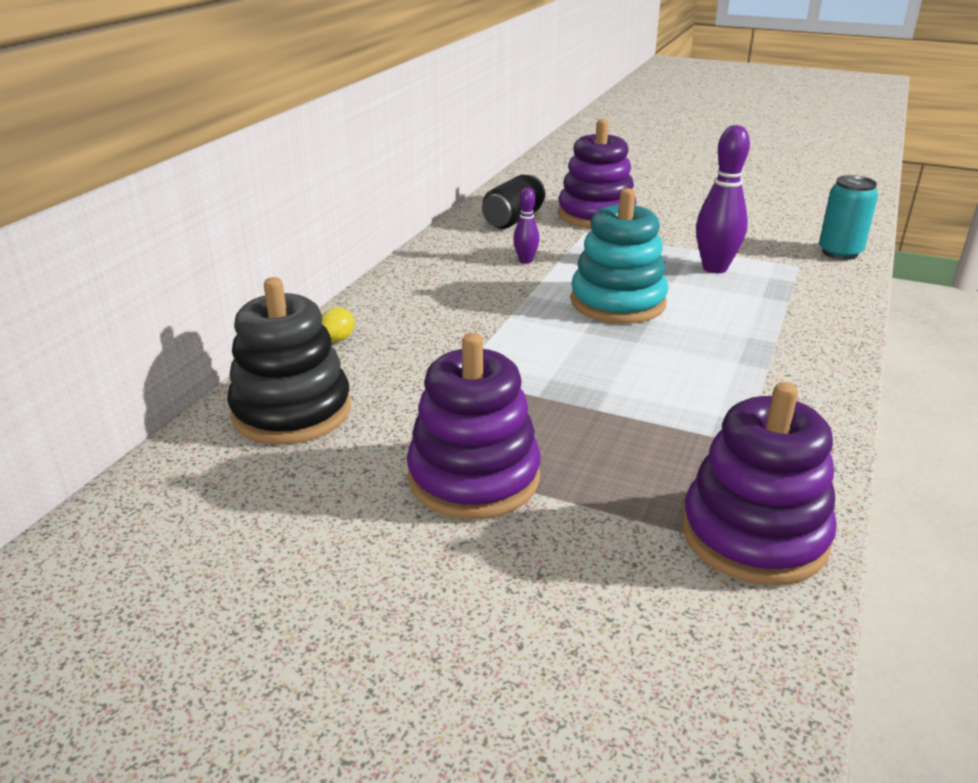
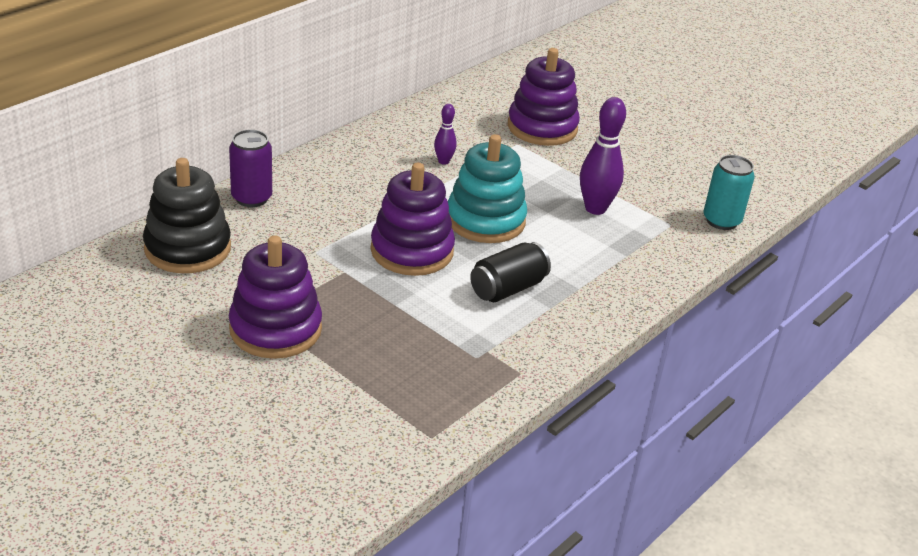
camera: 15 degrees right, 5 degrees up
yellow lemon [322,307,355,342] -> purple can [229,129,272,207]
black can [482,175,546,229] -> black can moved to [470,242,551,302]
purple stacking toy [682,382,837,585] -> purple stacking toy moved to [370,163,455,276]

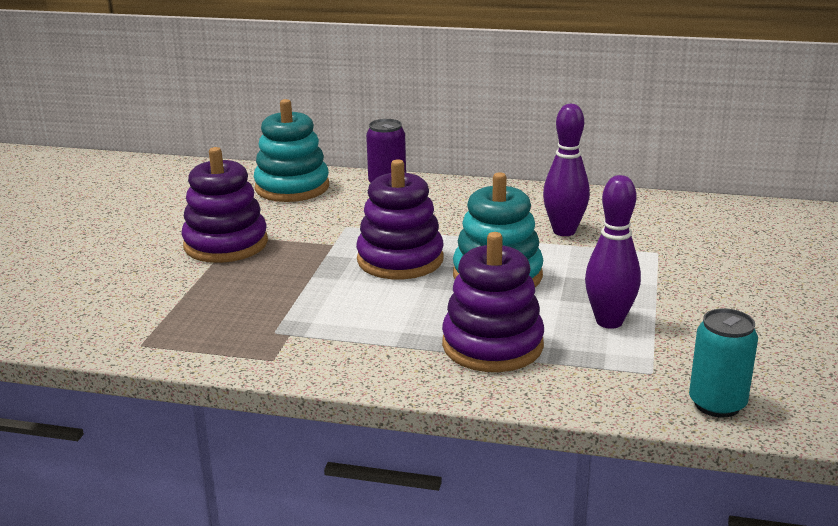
camera: 65 degrees right, 10 degrees down
black stacking toy [143,158,231,273] -> turquoise stacking toy [254,99,329,202]
purple bowling pin [434,104,457,165] -> purple bowling pin [543,104,590,236], size x1.85
black can [470,242,551,302] -> none
purple stacking toy [508,48,580,146] -> purple stacking toy moved to [442,232,544,372]

